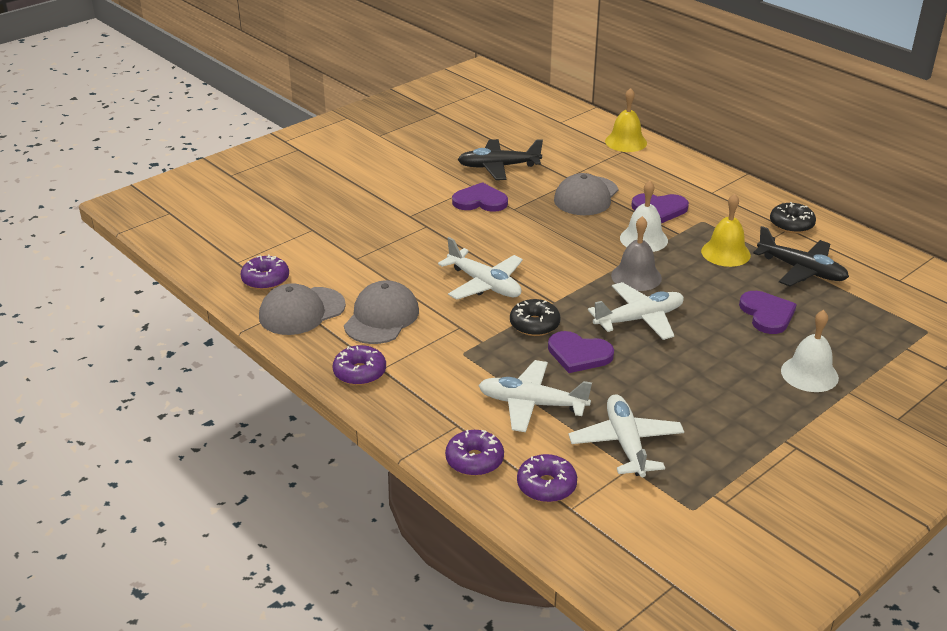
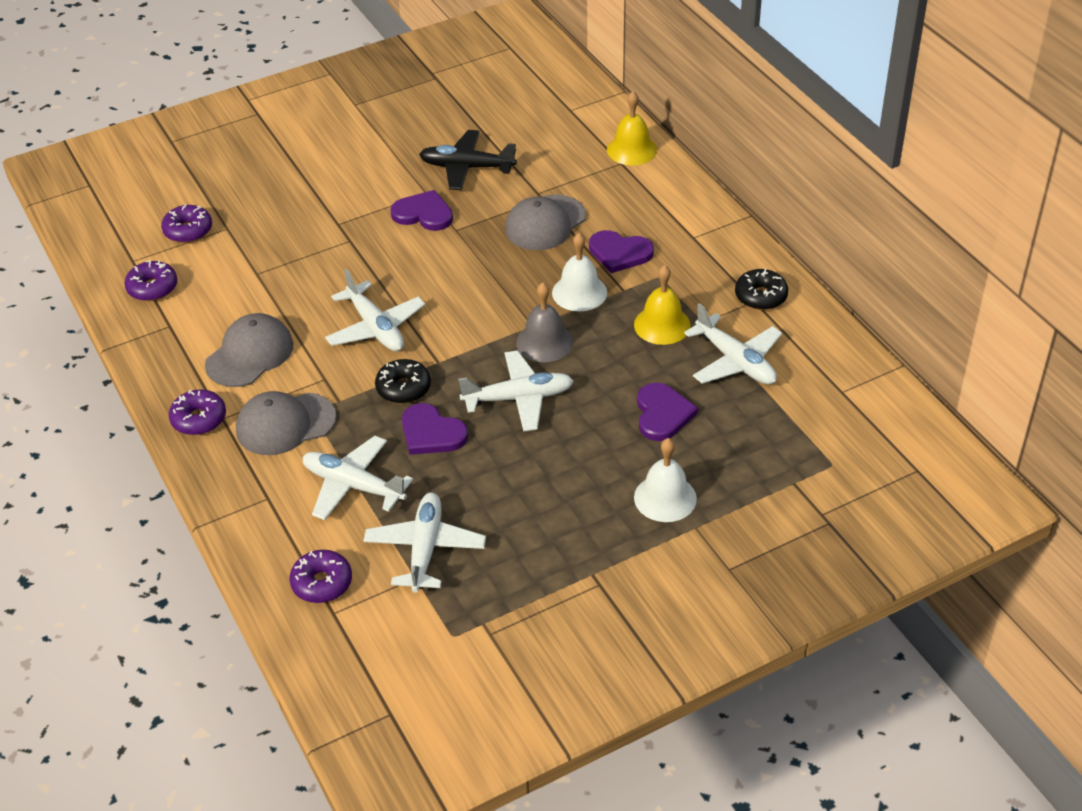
camera: 15 degrees right, 10 degrees up
grey cap [259,283,346,335] -> grey cap moved to [236,391,336,455]
purple donut [445,430,504,476] -> purple donut moved to [161,204,212,243]
black plane [753,226,849,286] -> white plane [684,303,782,384]

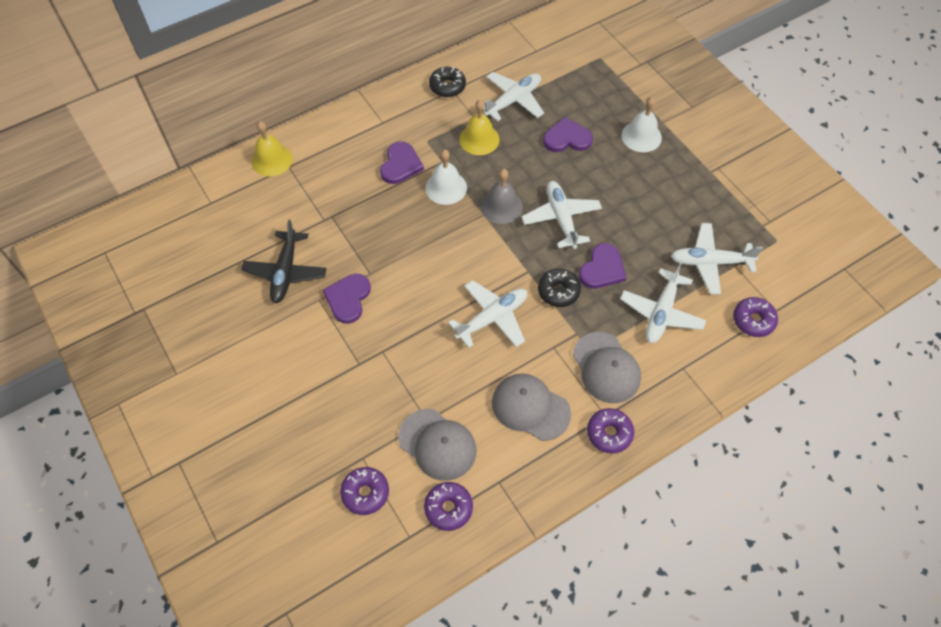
camera: 95 degrees left, 15 degrees up
grey cap [505,195,586,250] -> grey cap moved to [398,409,476,481]

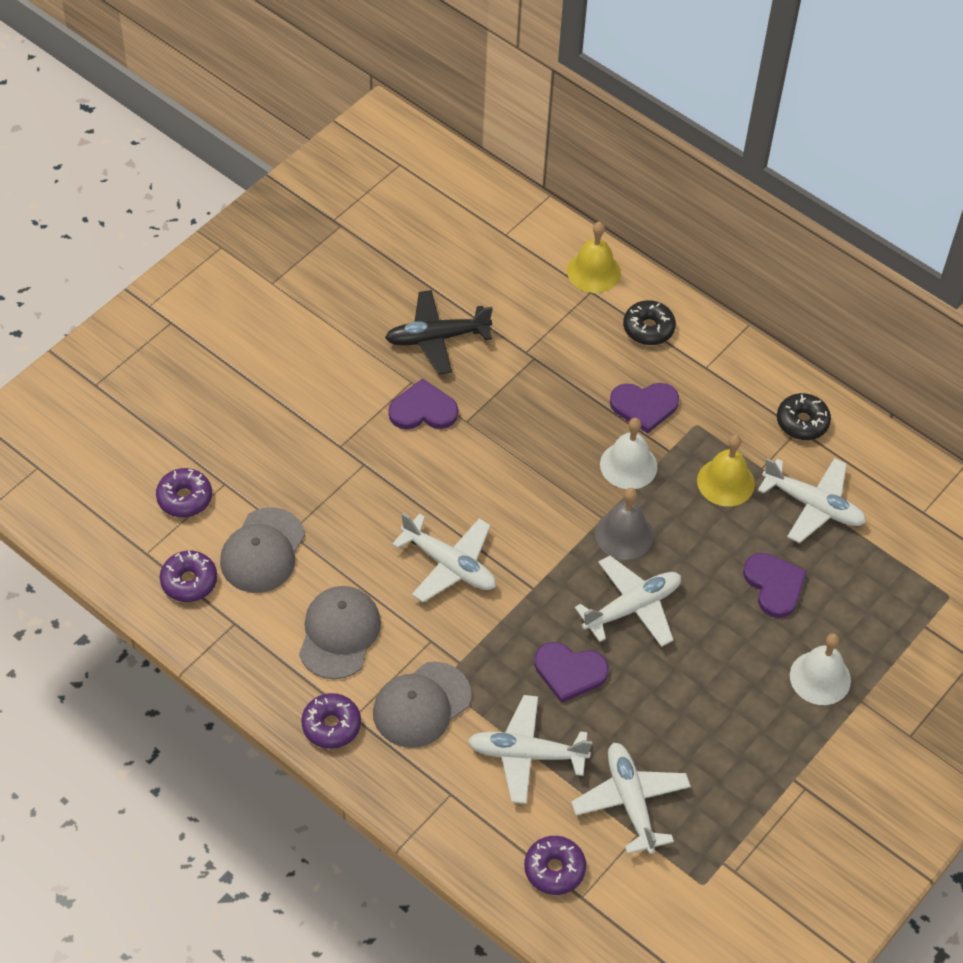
camera: 70 degrees right, 5 degrees down
black donut [538,268,581,307] -> black donut moved to [623,300,676,345]

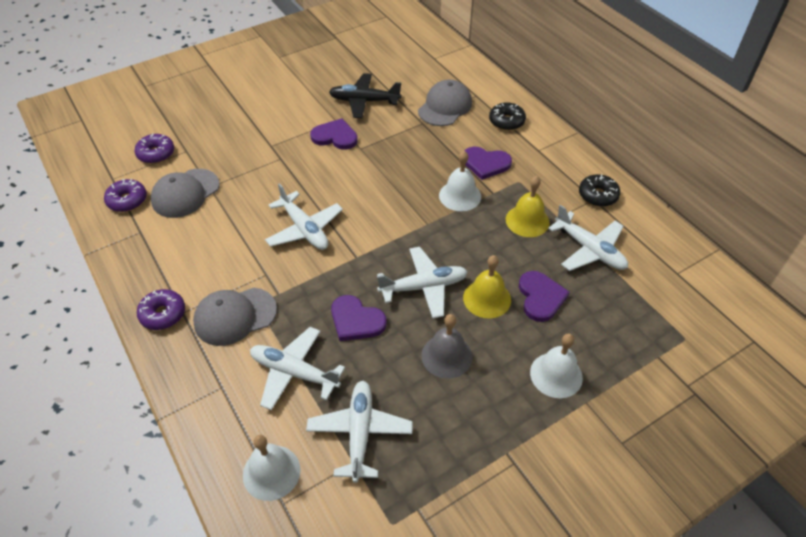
camera: 20 degrees right, 5 degrees down
grey cap [299,586,381,679] -> grey cap moved to [418,80,472,126]
purple donut [524,836,586,895] -> white bell [243,435,301,501]
yellow bell [567,222,621,293] -> yellow bell moved to [463,255,511,318]
grey bell [595,488,654,560] -> grey bell moved to [421,314,473,379]

